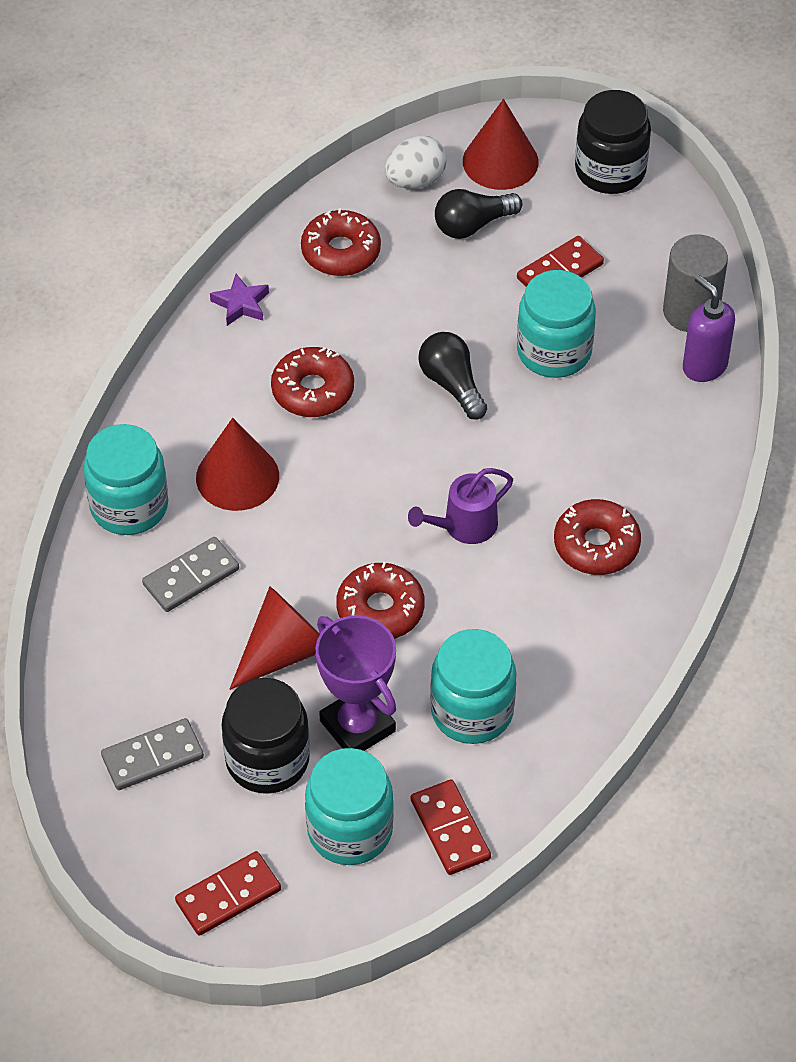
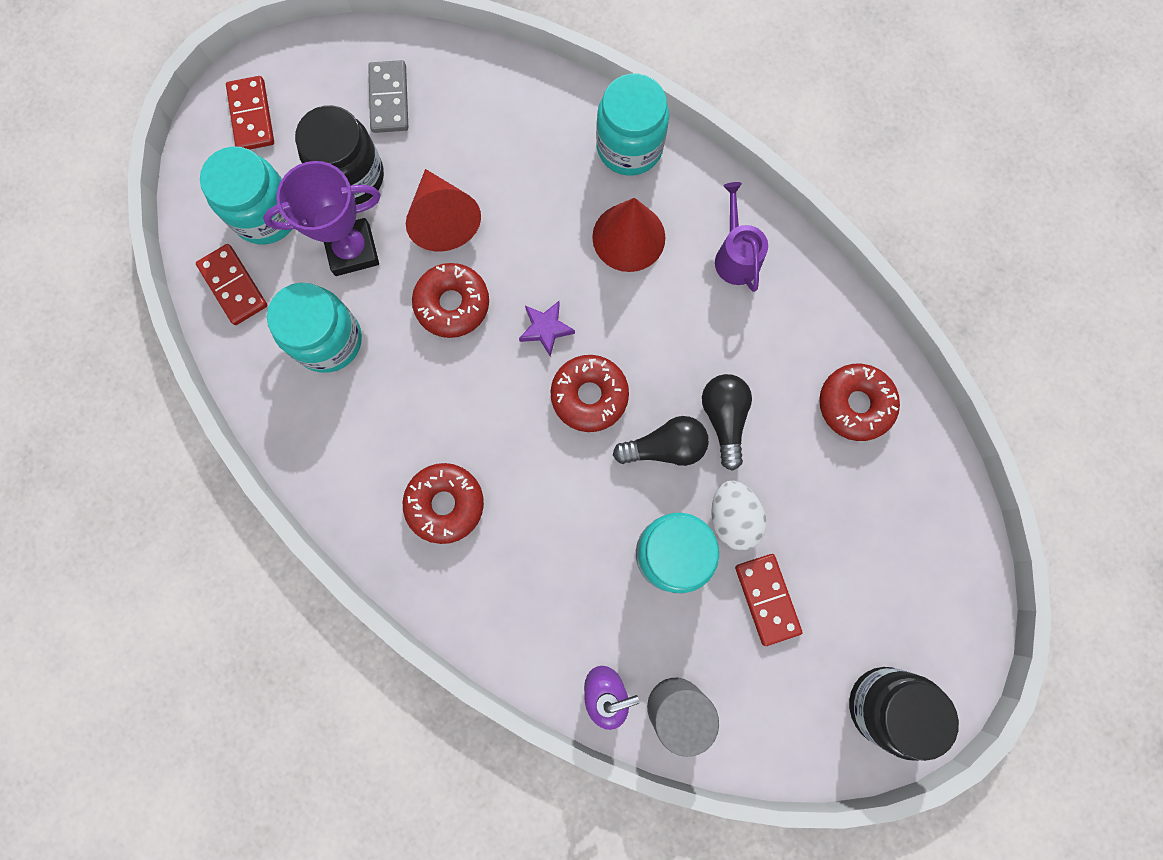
camera: 110 degrees right, 25 degrees up
grey domino [142,537,239,612] -> none
purple star [210,274,269,326] -> purple star moved to [519,301,575,357]
red donut [271,347,354,417] -> red donut moved to [550,355,629,432]
white egg [385,136,447,189] -> white egg moved to [711,481,767,550]
purple watering can [408,468,513,544] -> purple watering can moved to [715,182,768,292]
red domino [411,779,491,875] -> red domino turned 60 degrees clockwise [196,244,267,325]
black light bulb [435,189,523,239] -> black light bulb moved to [702,374,752,471]
red cone [463,99,539,190] -> none

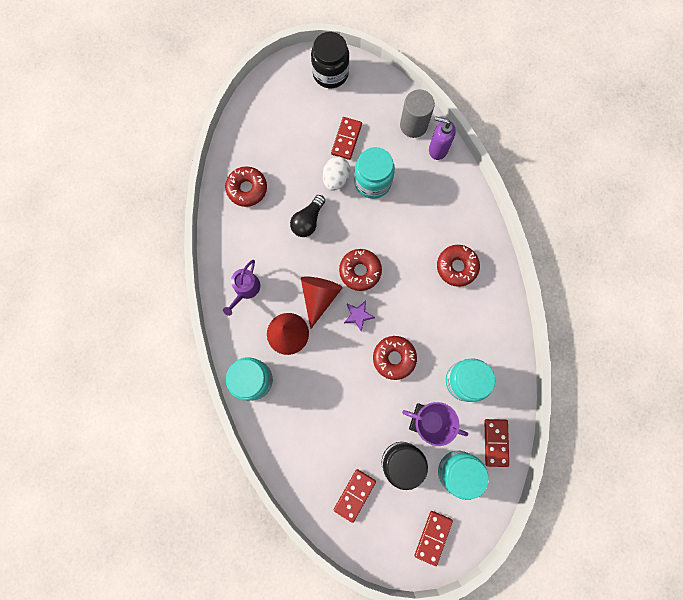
camera: 145 degrees left, 0 degrees up
grey domino [368,60,408,133] -> red domino [334,469,376,523]
red cone [406,169,481,252] -> red cone moved to [301,276,343,329]
black light bulb [613,416,709,466] -> none

